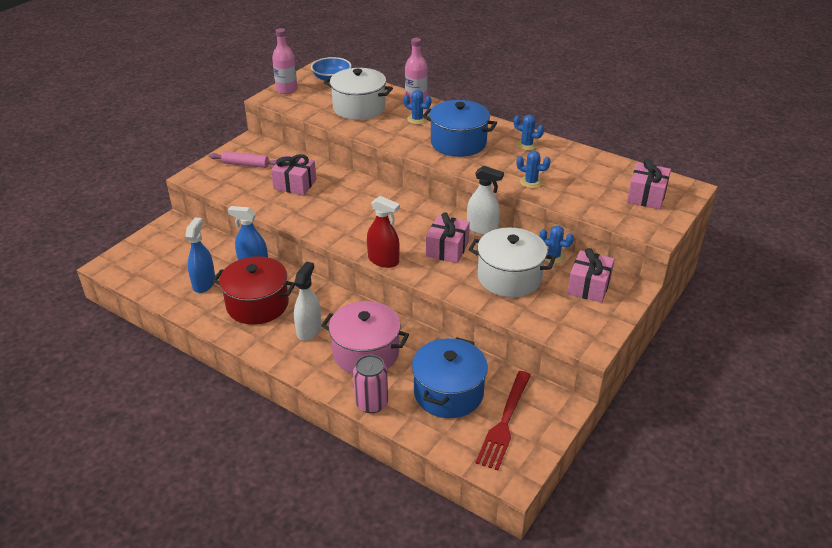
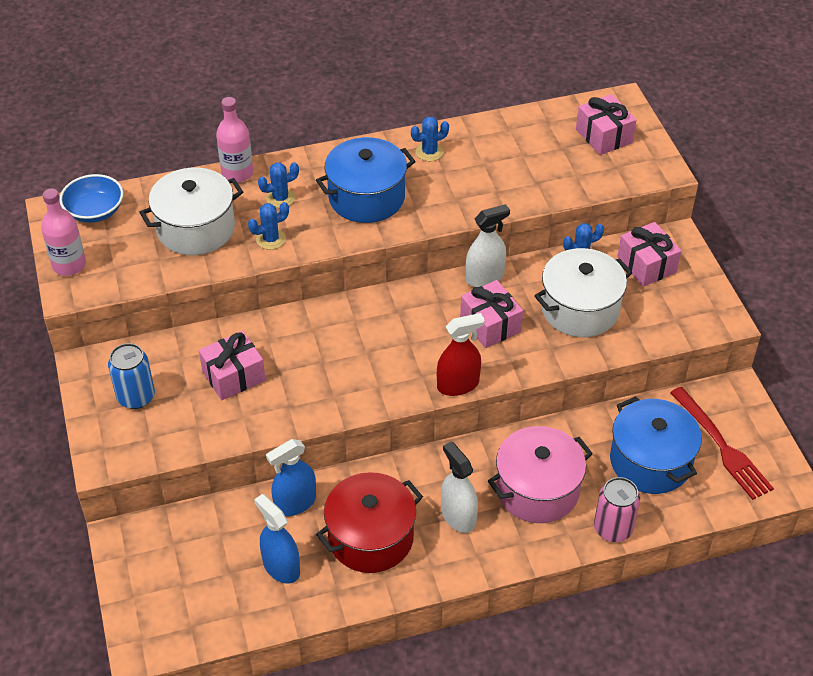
camera: 50 degrees left, 10 degrees up
pink rolling pin [209,151,277,168] -> blue can [108,343,155,409]
blue cactus [517,151,551,188] -> blue cactus moved to [248,202,289,250]

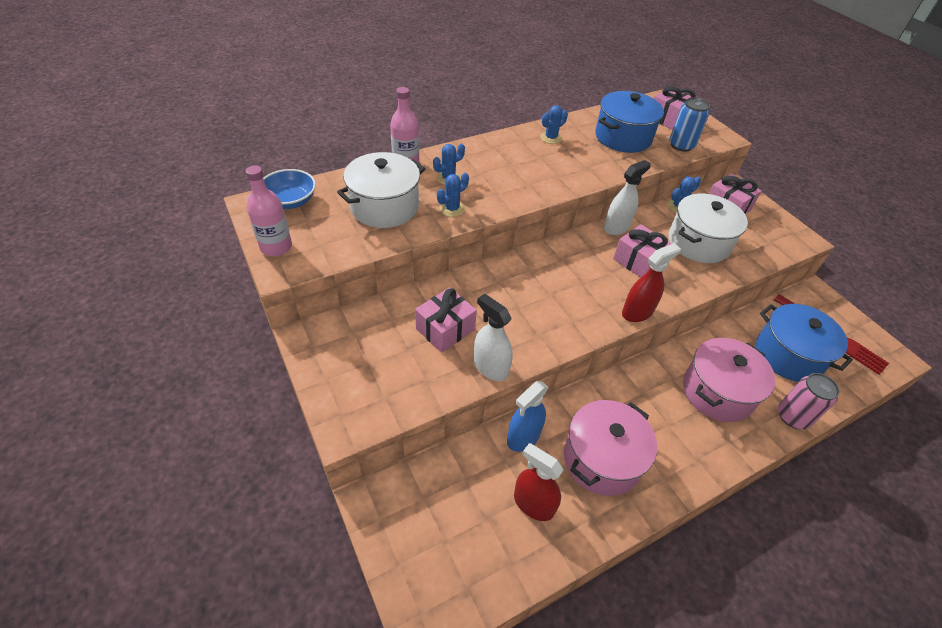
camera: 15 degrees left, 0 degrees up
blue can [108,343,155,409] -> blue can moved to [669,97,710,152]
blue spray bottle [254,494,300,584] -> red spray bottle [514,443,563,521]
blue pot [316,137,416,223] -> blue pot moved to [595,91,664,153]
red pot [316,472,423,573] -> pink pot [564,400,657,496]
white spray bottle [441,441,478,533] -> white spray bottle moved to [474,294,513,381]

